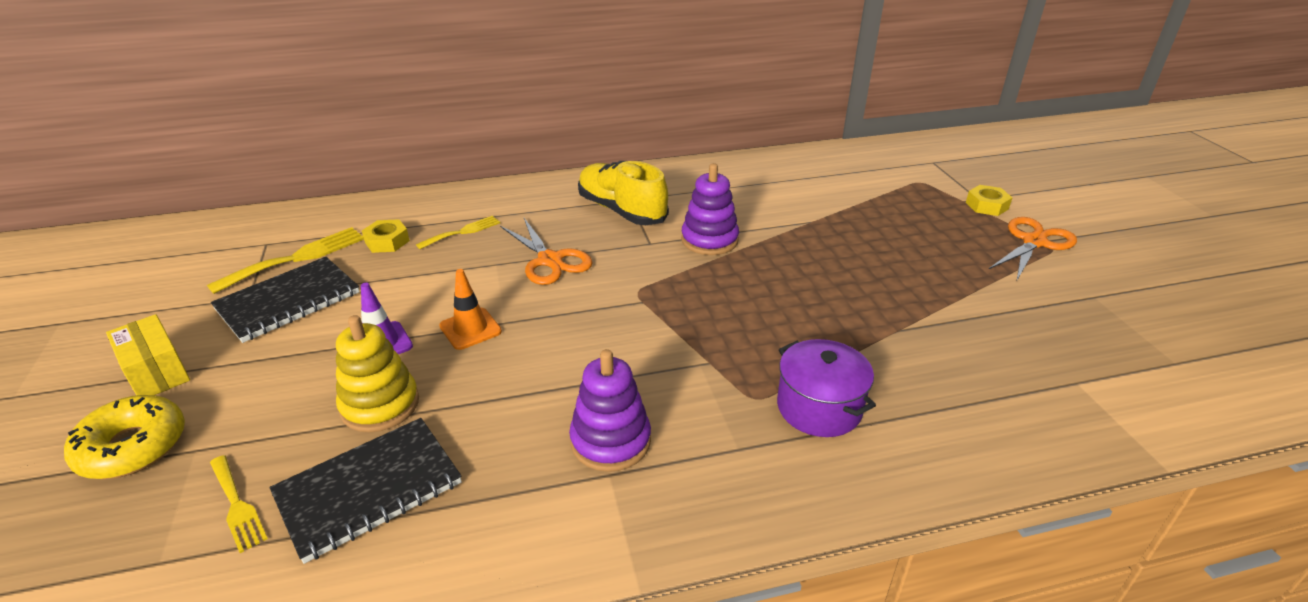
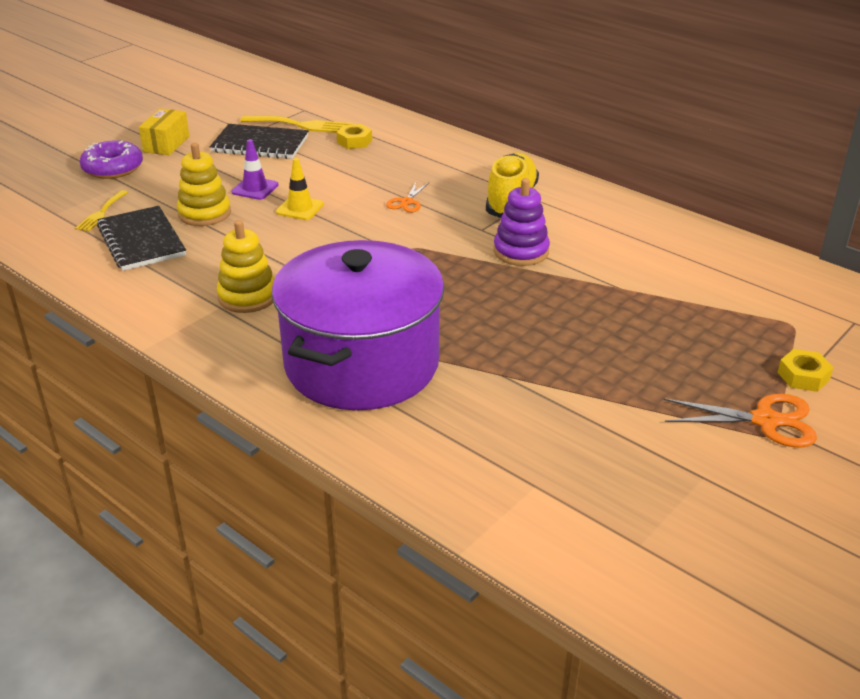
camera: 55 degrees right, 0 degrees up
yellow donut [64,395,185,479] -> purple donut [80,140,143,179]
black notebook [270,418,462,564] -> black notebook turned 45 degrees clockwise [97,206,186,271]
yellow fork [416,216,500,249] -> none
orange traffic cone [439,269,502,350] -> yellow traffic cone [276,158,324,220]
orange scissors [500,218,593,285] -> orange scissors [386,182,429,213], size x0.59
purple stacking toy [569,349,651,472] -> yellow stacking toy [217,220,275,313]
purple pot [777,339,876,437] -> purple pot [272,240,444,410], size x2.16

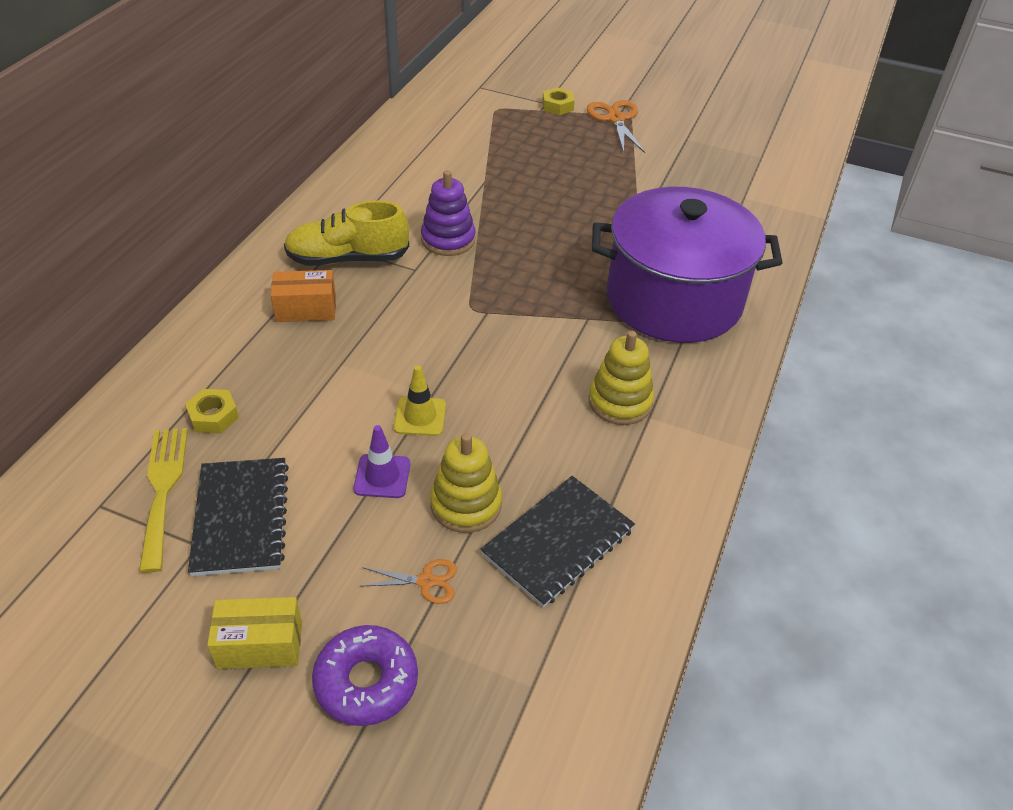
camera: 110 degrees left, 10 degrees up
yellow fork [75,190,128,232] -> none
orange scissors [386,182,429,213] -> orange scissors moved to [359,559,457,604]
none -> orange box [271,270,336,322]

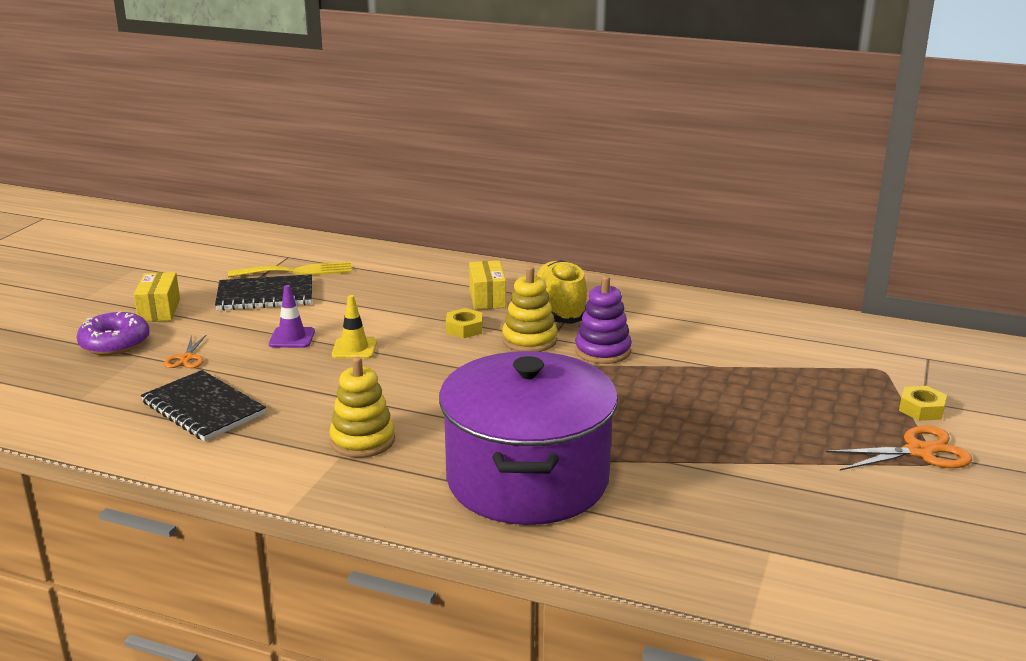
camera: 90 degrees right, 20 degrees down
yellow nut [185,389,239,434] -> yellow nut moved to [446,308,483,338]
orange box [271,270,336,322] -> yellow box [469,261,506,309]
yellow stacking toy [430,433,502,533] -> yellow stacking toy moved to [502,266,557,352]

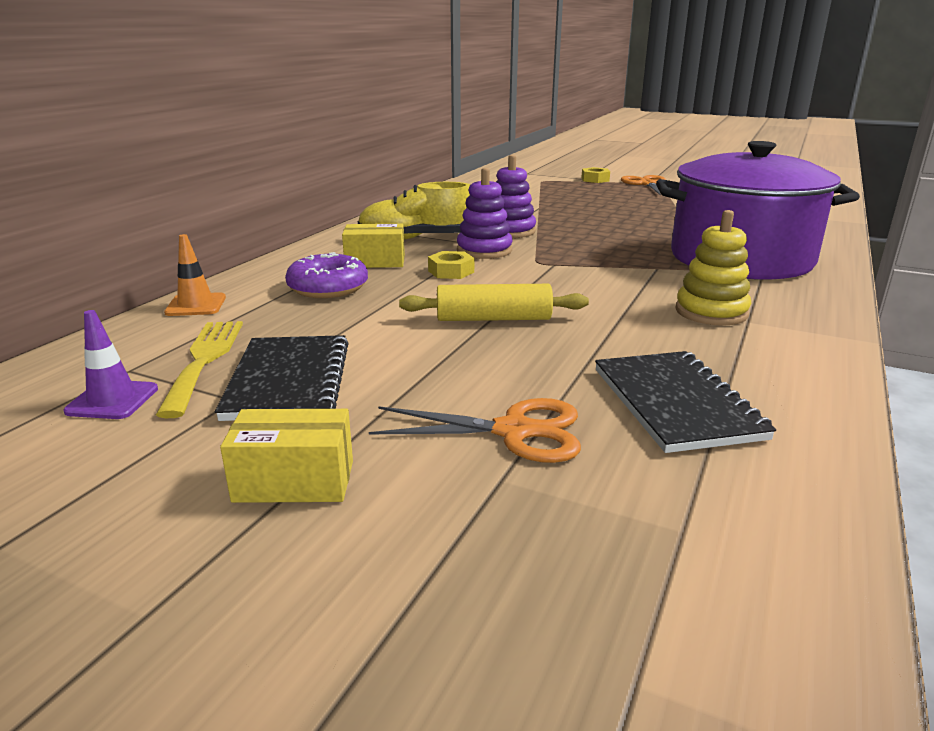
camera: 85 degrees left, 0 degrees up
purple donut [76,312,150,355] -> purple donut moved to [285,252,368,298]
black notebook [141,370,266,441] -> black notebook turned 60 degrees counterclockwise [595,351,776,453]
orange scissors [164,335,206,368] -> orange scissors [369,398,581,463], size x1.69
purple traffic cone [269,285,315,348] -> purple traffic cone moved to [64,310,158,419]
yellow traffic cone [332,295,377,359] -> yellow rolling pin [399,284,589,321]
yellow stacking toy [502,266,557,352] -> purple stacking toy [457,168,513,259]
none -> orange traffic cone [164,234,226,316]

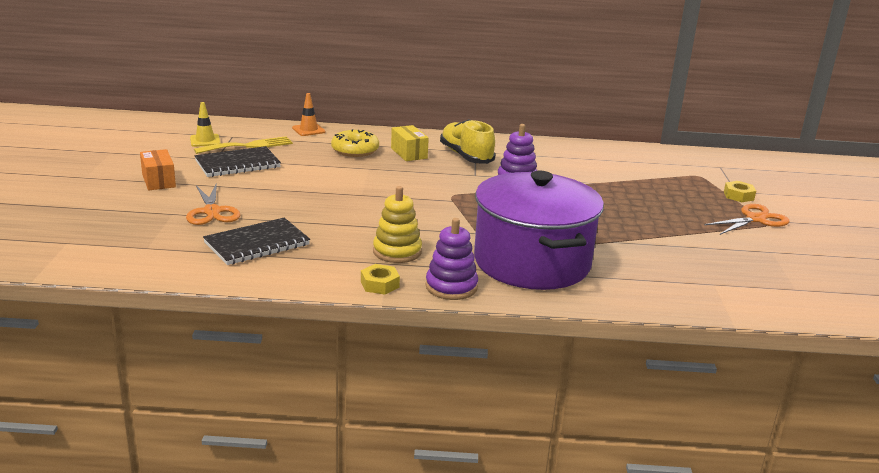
camera: 65 degrees right, 0 degrees up
purple traffic cone [64,310,158,419] -> yellow traffic cone [190,102,221,147]
yellow box [220,409,353,503] -> orange box [140,149,176,190]
purple donut [285,252,368,298] -> yellow donut [331,129,379,157]
yellow rolling pin [399,284,589,321] -> none
yellow nut [428,251,474,279] -> yellow nut moved to [361,264,400,294]
purple stacking toy [457,168,513,259] -> purple stacking toy moved to [425,218,478,300]

